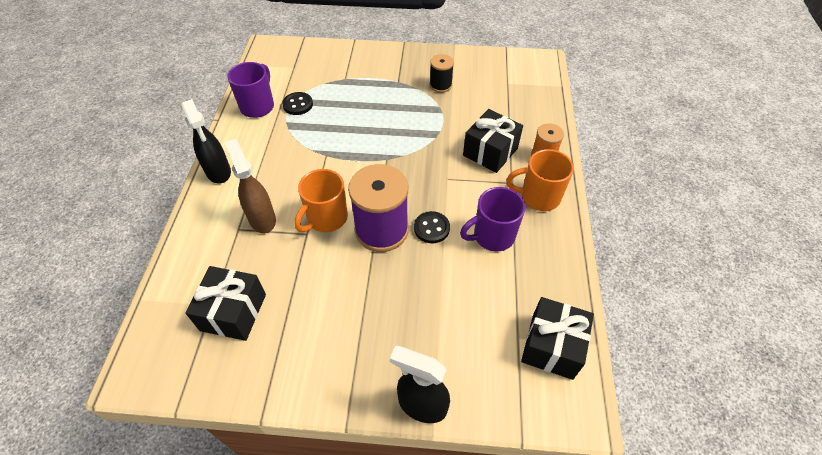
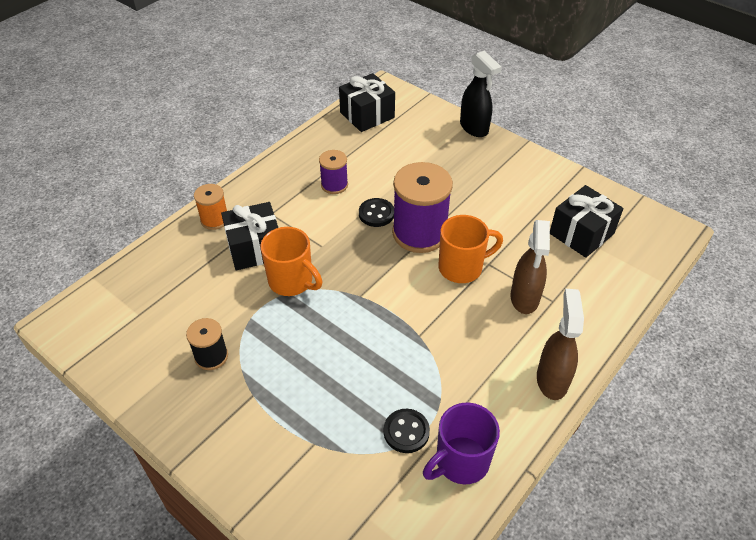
camera: 145 degrees left, 5 degrees down
black spray bottle [181,99,231,183] -> brown spray bottle [537,289,584,400]
purple mug [460,187,525,251] -> purple spool [319,150,348,194]
orange mug [506,149,574,211] -> orange mug moved to [260,227,322,296]

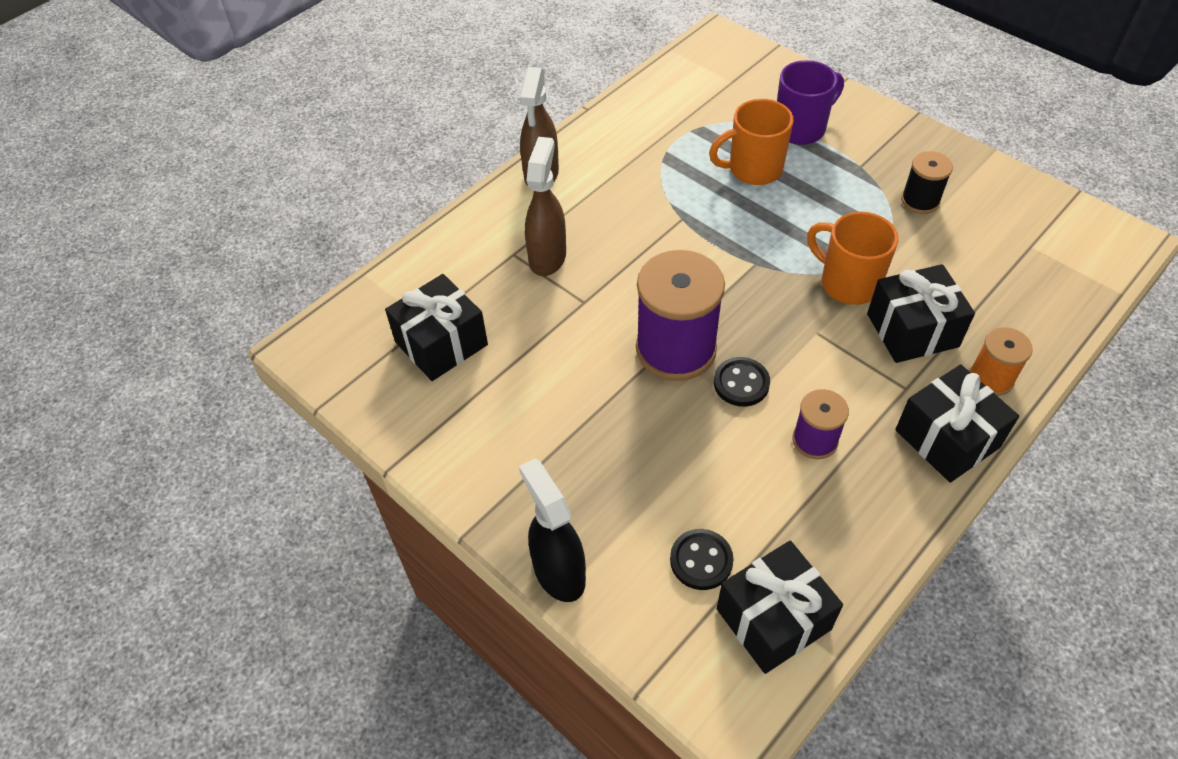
camera: 175 degrees left, 5 degrees up
black button [384,409,430,453] -> black button moved to [670,529,733,590]
purple mug [423,403,500,485] -> purple mug moved to [777,60,844,145]
orange mug [439,215,503,283] -> orange mug moved to [709,99,794,185]
none -> black gift [895,364,1019,483]

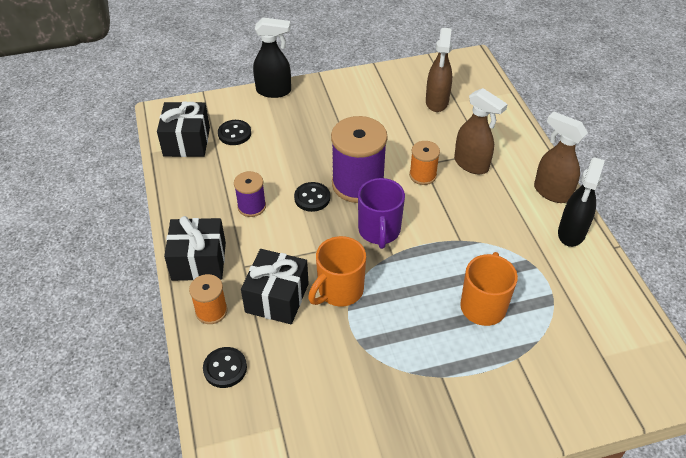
camera: 120 degrees right, 5 degrees down
black gift [385,274,488,381] -> brown spray bottle [426,28,452,112]
purple mug [777,60,844,145] -> purple mug moved to [358,178,405,249]
orange mug [807,212,898,305] -> orange mug turned 150 degrees clockwise [308,236,366,307]
black spool [901,151,953,214] -> none
none -> black button [203,347,247,388]
none -> orange spool [409,141,440,185]
none -> black spray bottle [558,157,605,247]

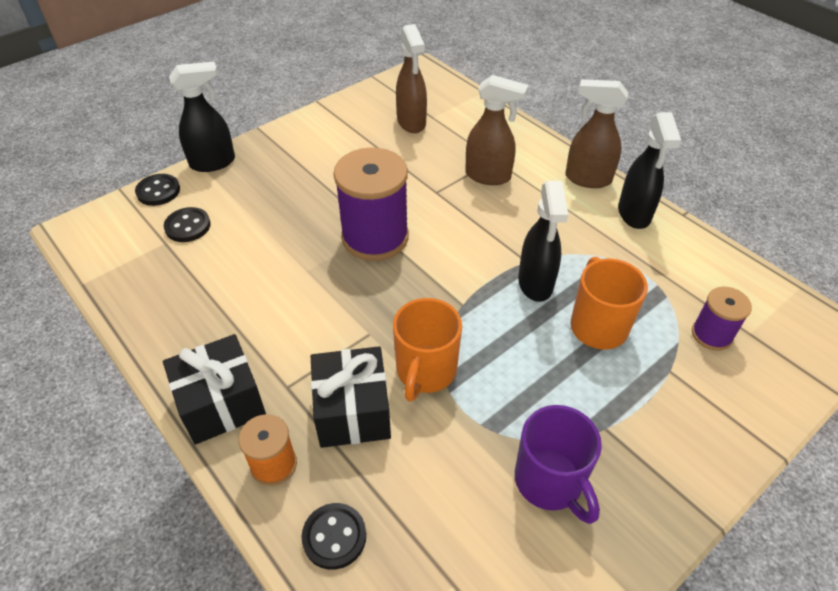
camera: 25 degrees left, 0 degrees up
black gift [157,102,210,157] -> none
purple spool [234,171,266,217] -> purple spool moved to [692,287,752,351]
black button [294,182,330,212] -> black button moved to [135,174,180,206]
purple mug [358,178,405,249] -> purple mug moved to [515,405,602,524]
orange spool [409,141,440,185] -> none
none -> black spray bottle [518,181,568,302]

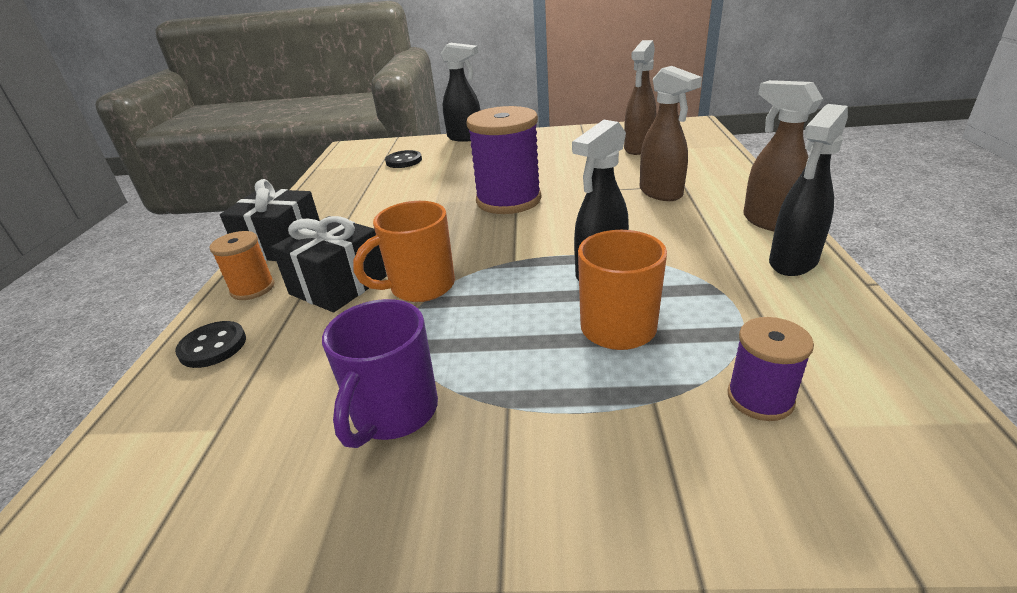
camera: 45 degrees right, 15 degrees down
black button [135,174,180,206] -> none

